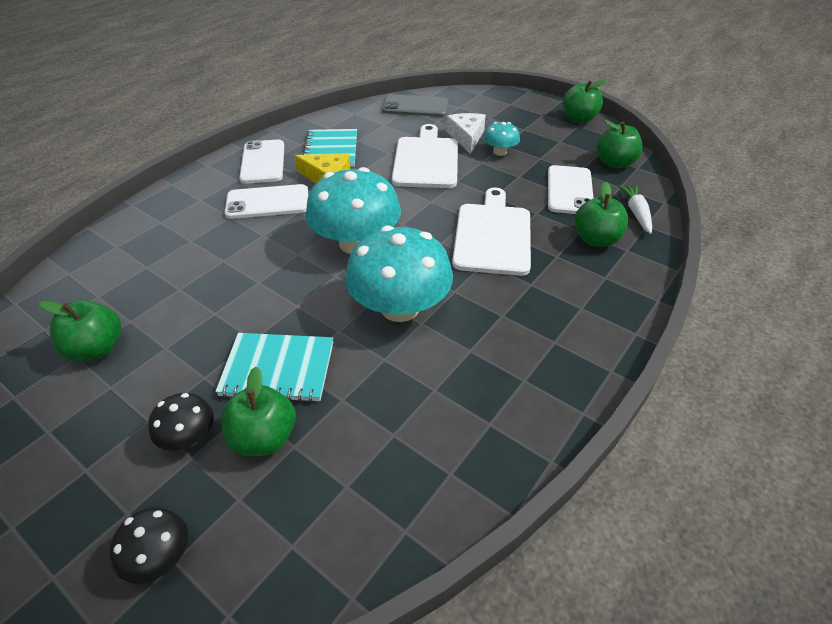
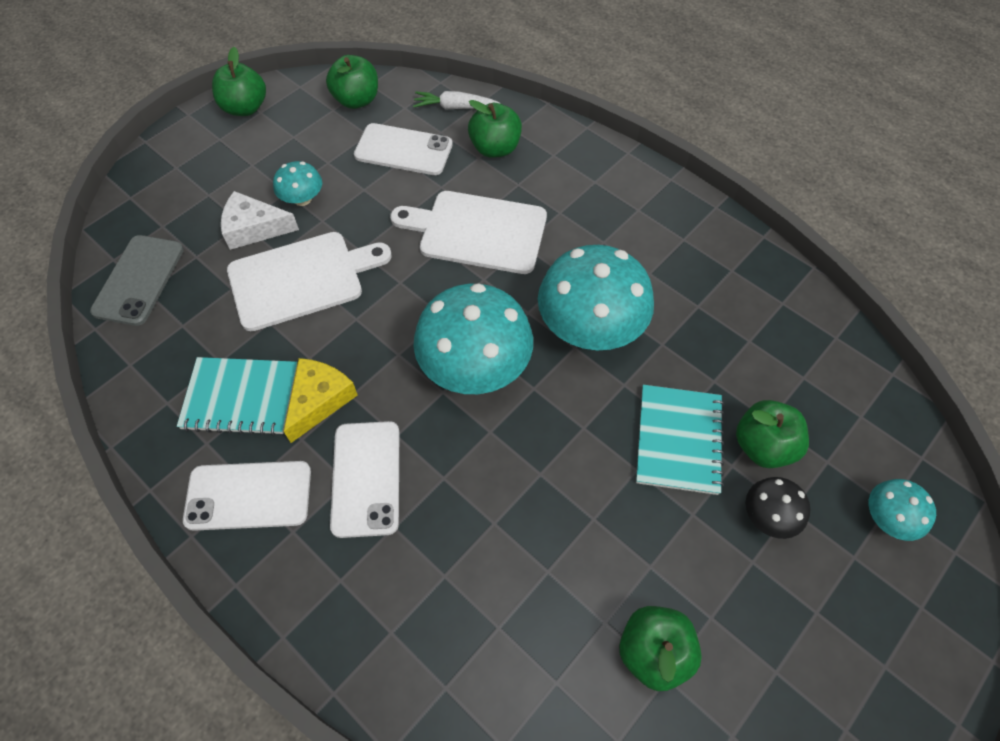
camera: 85 degrees left, 15 degrees up
black mushroom [110,507,188,584] -> turquoise mushroom [869,479,936,541]
white cutting board [392,124,458,188] -> white cutting board turned 150 degrees clockwise [227,232,392,331]

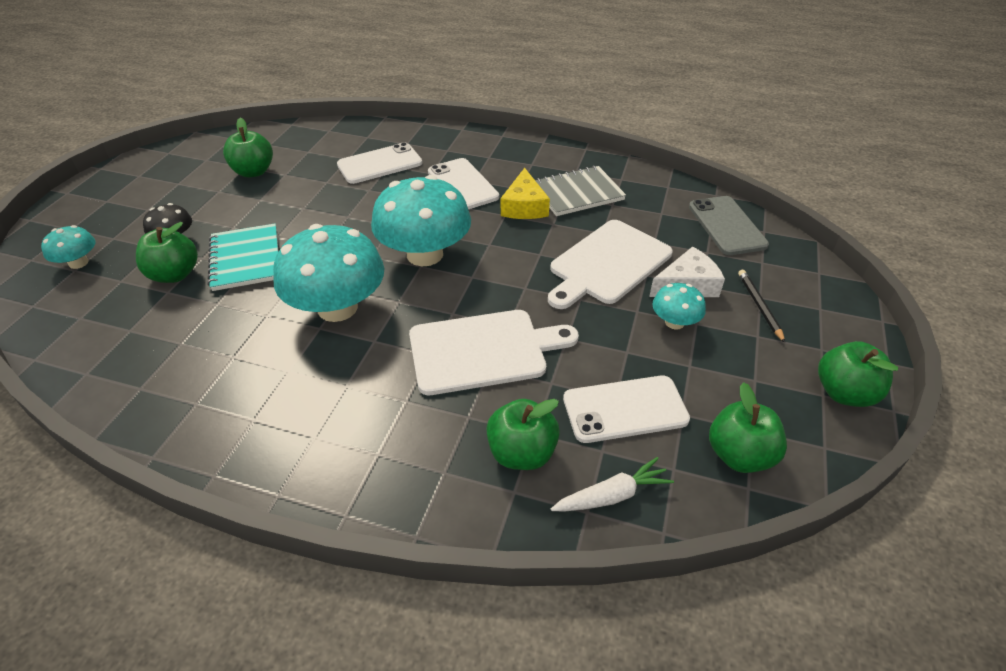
camera: 155 degrees right, 15 degrees down
turquoise notebook [177,357,297,436] -> grey notebook [535,166,626,216]
white phone [183,461,311,531] -> white phone moved to [337,142,422,184]
none -> black pencil [738,270,785,343]

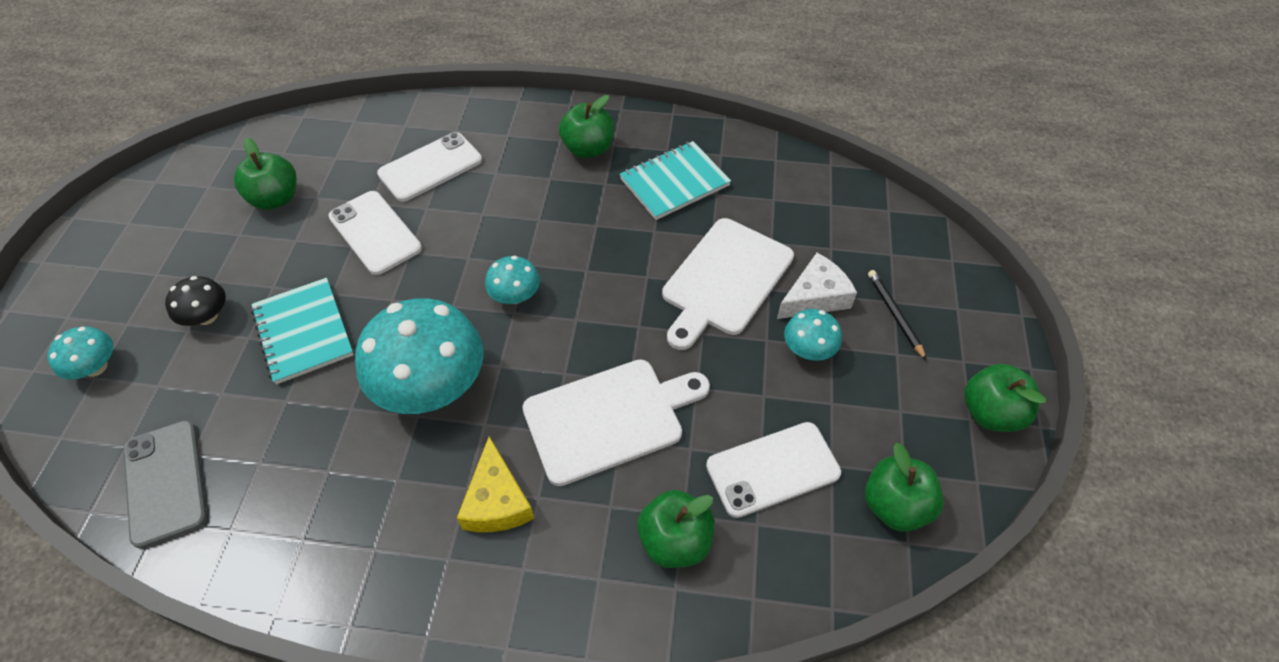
camera: 10 degrees left, 10 degrees up
green apple [136,222,198,283] -> green apple moved to [559,95,614,158]
turquoise mushroom [371,175,471,266] -> turquoise mushroom [485,256,540,304], size x0.48
white phone [428,158,499,209] -> white phone moved to [328,191,422,275]
yellow cheese [501,168,550,219] -> yellow cheese moved to [457,437,534,532]
grey notebook [535,166,626,216] -> turquoise notebook [620,141,731,220]
white carrot [551,457,674,511] -> none
grey phone [689,196,769,255] -> grey phone moved to [123,420,207,549]

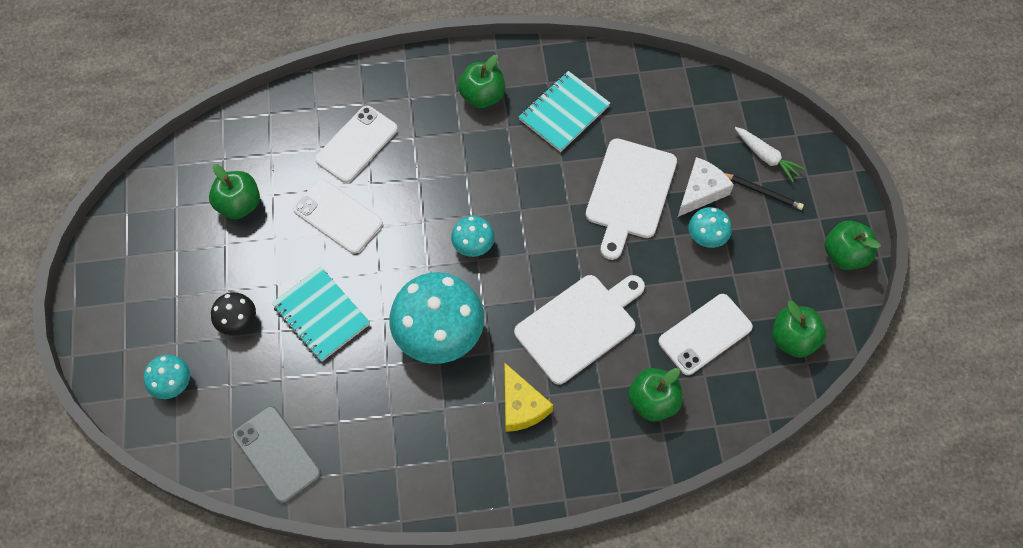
camera: 15 degrees left, 10 degrees up
black pencil [868,270,927,361] -> black pencil turned 150 degrees clockwise [724,173,804,210]
none -> white carrot [735,127,805,182]

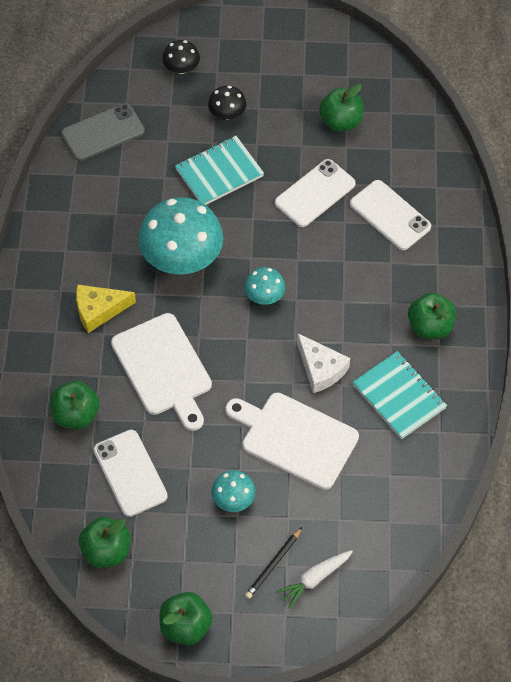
camera: 100 degrees right, 5 degrees down
turquoise mushroom [144,355,190,399] -> black mushroom [162,40,200,74]
white cheese [678,157,734,217] -> white cheese moved to [297,333,350,393]

